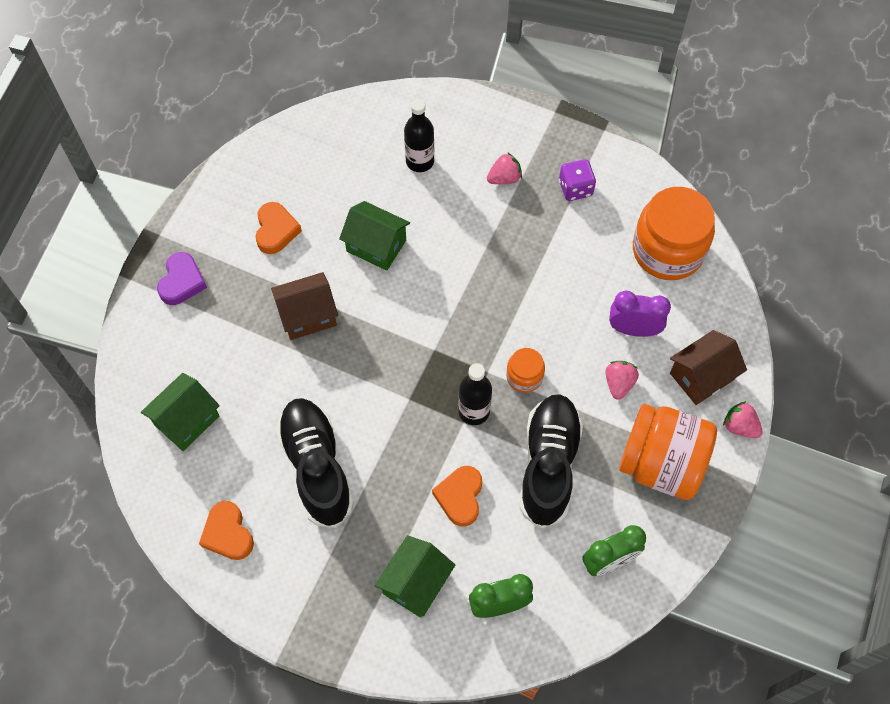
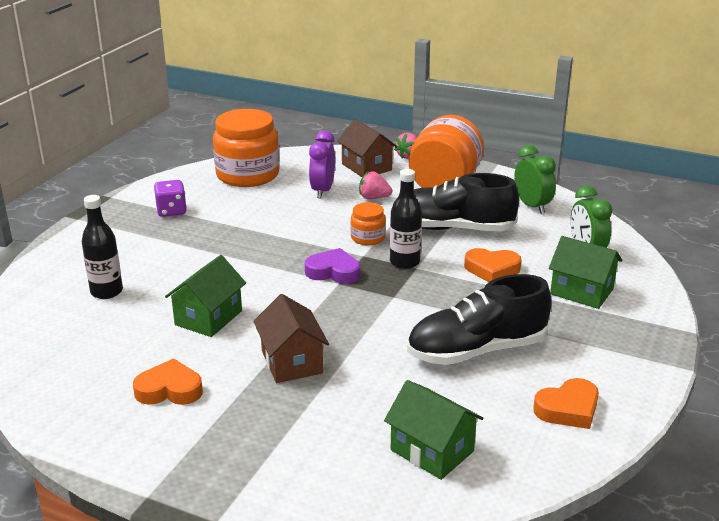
camera: 90 degrees left, 35 degrees down
purple heart [157,252,207,305] -> purple heart moved to [305,248,360,284]
pink strawberry [487,152,522,184] -> none

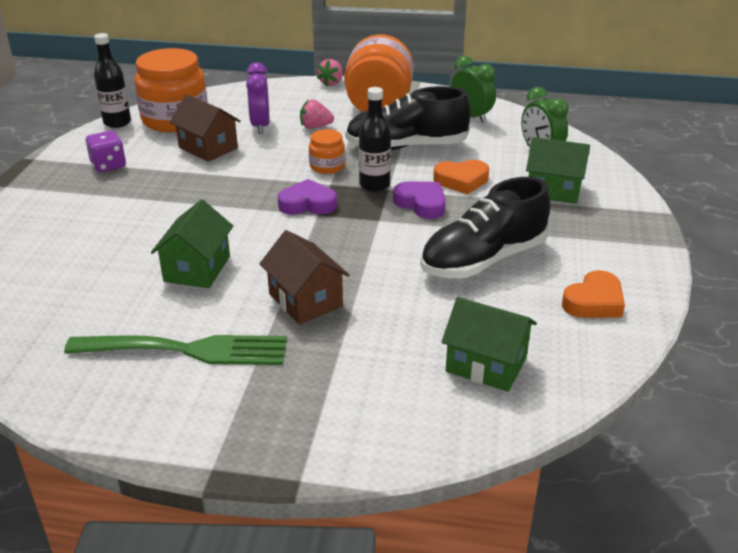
camera: 15 degrees left, 5 degrees up
black bottle [82,195,123,299] -> black bottle moved to [94,33,131,128]
orange heart [133,359,203,405] -> green fork [64,335,287,365]
brown house [337,119,397,177] -> brown house moved to [170,94,241,162]
none -> purple heart [393,181,446,219]

